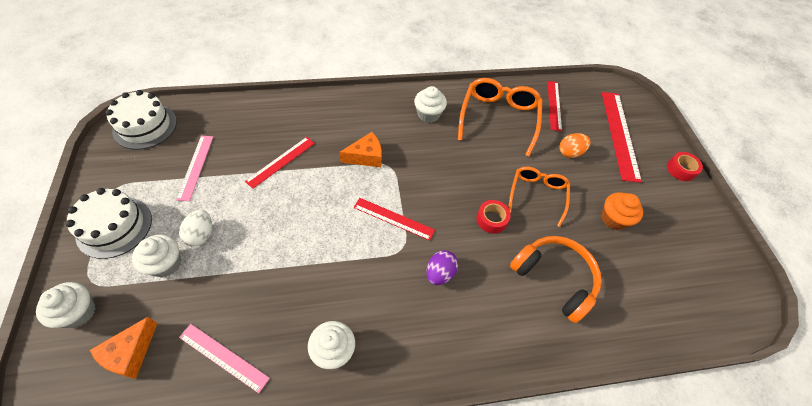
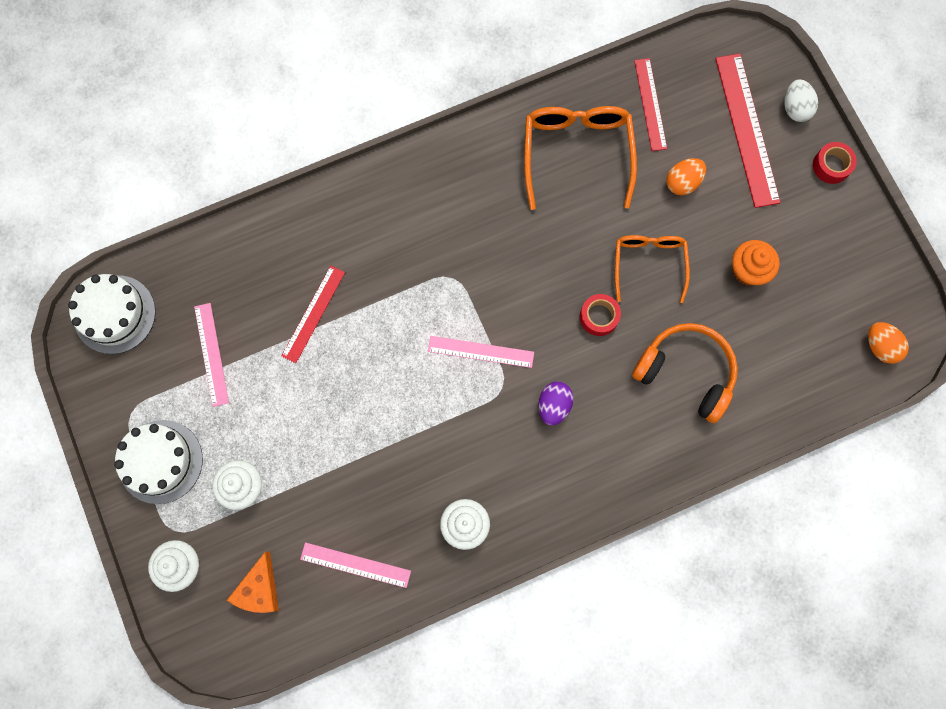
camera: 10 degrees left, 20 degrees up
white egg [179,210,212,247] -> white egg moved to [784,79,818,122]
orange cheese [340,132,382,167] -> none
red ruler [354,198,435,241] -> pink ruler [428,336,534,368]
white cupcake [414,86,447,123] -> none
none -> orange egg [868,322,909,364]

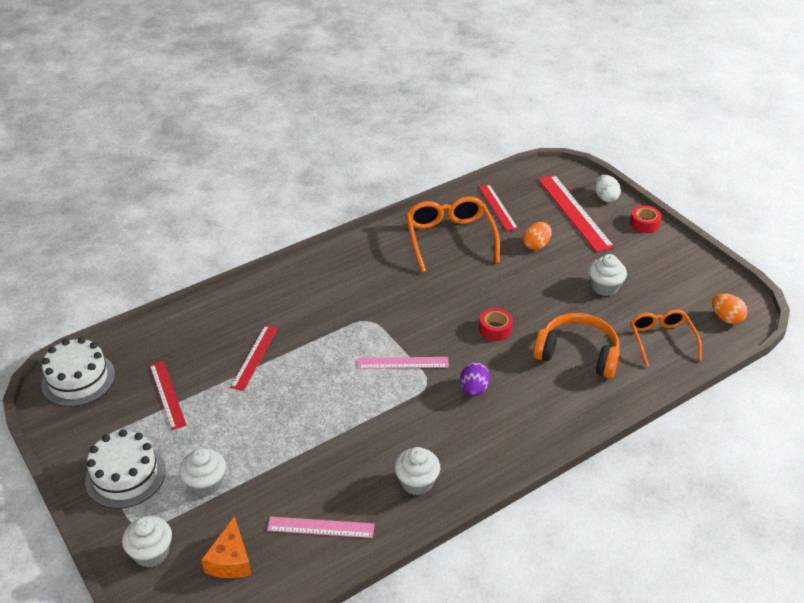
camera: 10 degrees left, 35 degrees down
pink ruler [194,303,229,407] -> red ruler [150,361,187,430]
orange glasses [615,235,690,303] -> orange glasses moved to [630,310,702,367]
orange cupcake [732,240,780,286] -> white cupcake [589,254,627,296]

